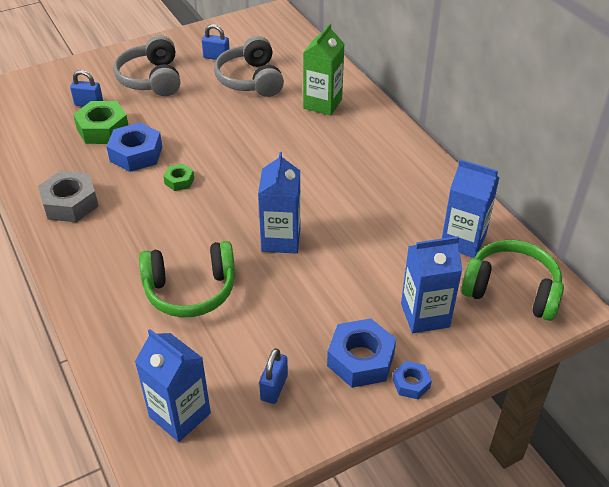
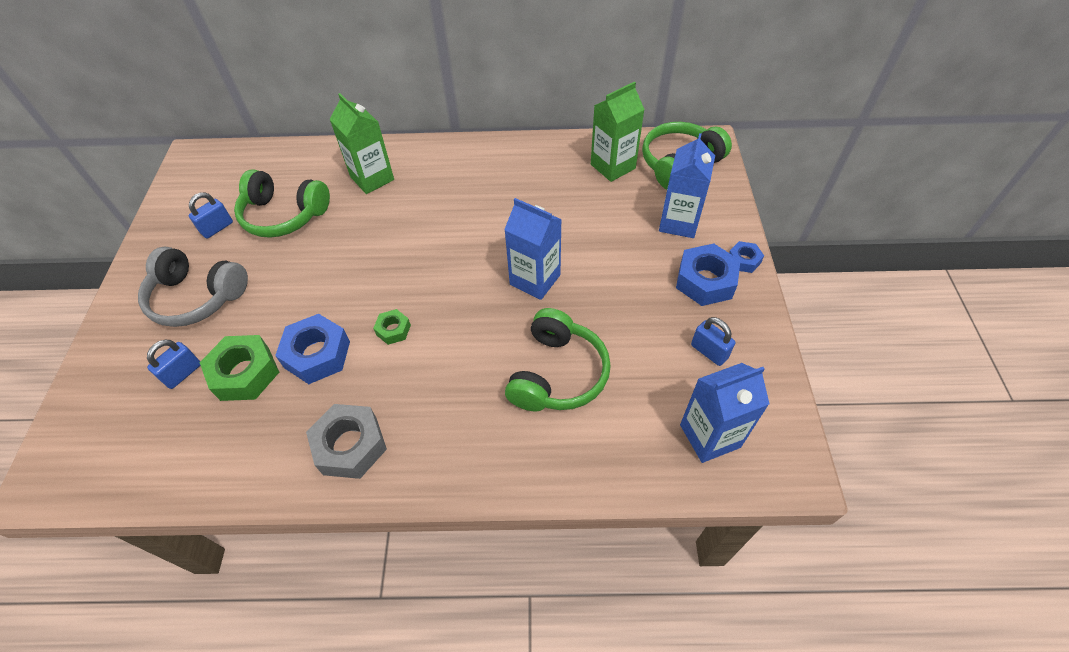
camera: 60 degrees left, 10 degrees up
grey headphones [214,36,284,97] -> green headphones [234,169,330,238]
blue carton [442,159,499,258] -> green carton [591,82,645,182]

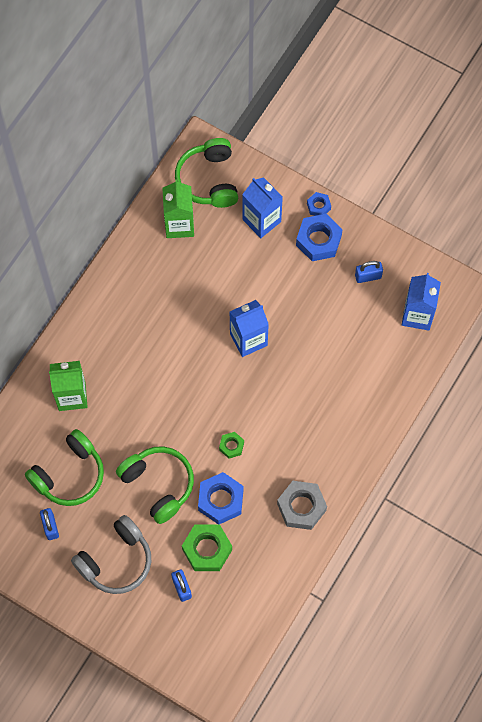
camera: 60 degrees left, 15 degrees up
green headphones [505,308,611,411] -> green headphones moved to [116,446,194,524]

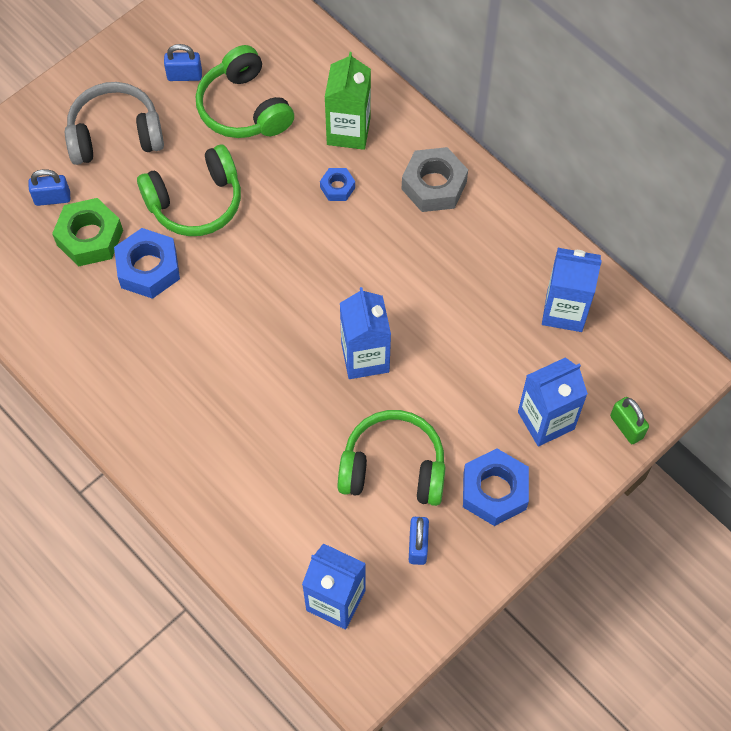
camera: 105 degrees right, 5 degrees down
grey headphones [71,515,151,594] -> grey headphones turned 105 degrees clockwise [65,82,164,165]
green carton [162,179,194,238] -> blue carton [542,248,602,332]
green headphones [175,138,238,208] -> green headphones moved to [338,410,446,506]
green nut [219,432,244,459] -> none
grey nut [277,481,327,530] -> grey nut moved to [402,147,468,212]
blue nut [307,192,331,216] -> blue nut moved to [320,168,355,201]
none -> green padlock [610,397,649,444]

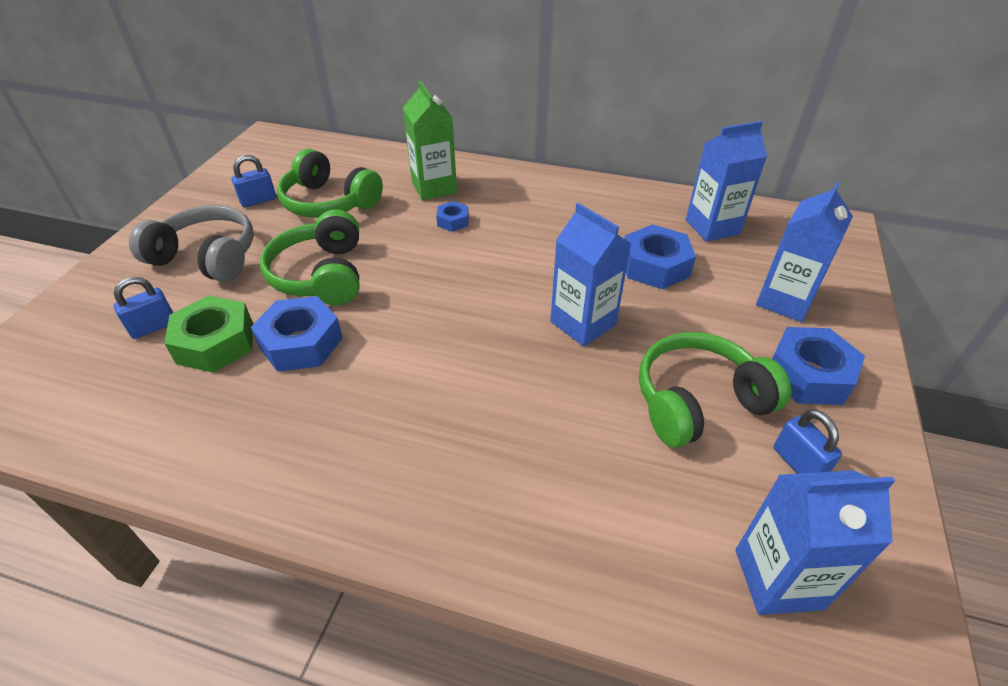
camera: 30 degrees left, 20 degrees down
grey headphones [65,82,164,165] -> grey headphones turned 60 degrees clockwise [129,205,254,282]
green headphones [137,145,241,236] -> green headphones turned 135 degrees clockwise [260,210,360,305]
grey nut [402,147,468,212] -> none
green padlock [610,397,649,444] -> none
none -> blue nut [624,224,696,289]

